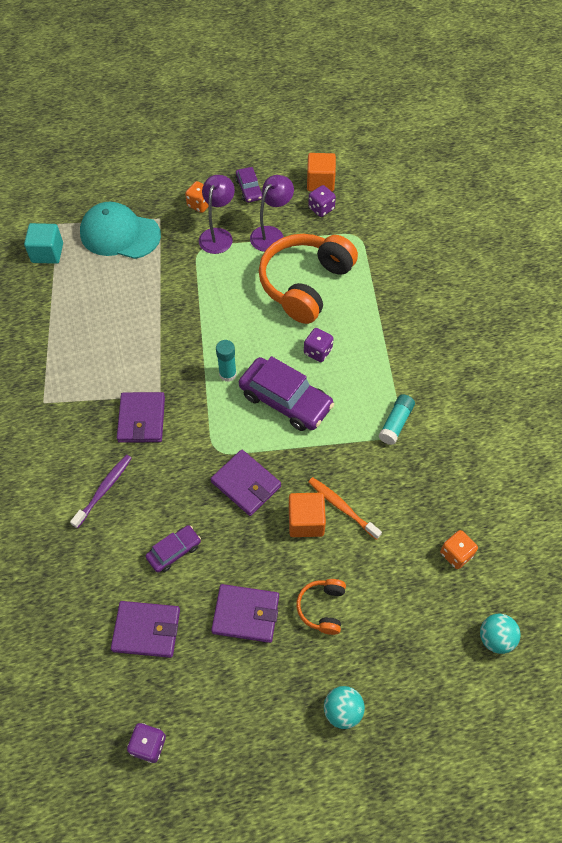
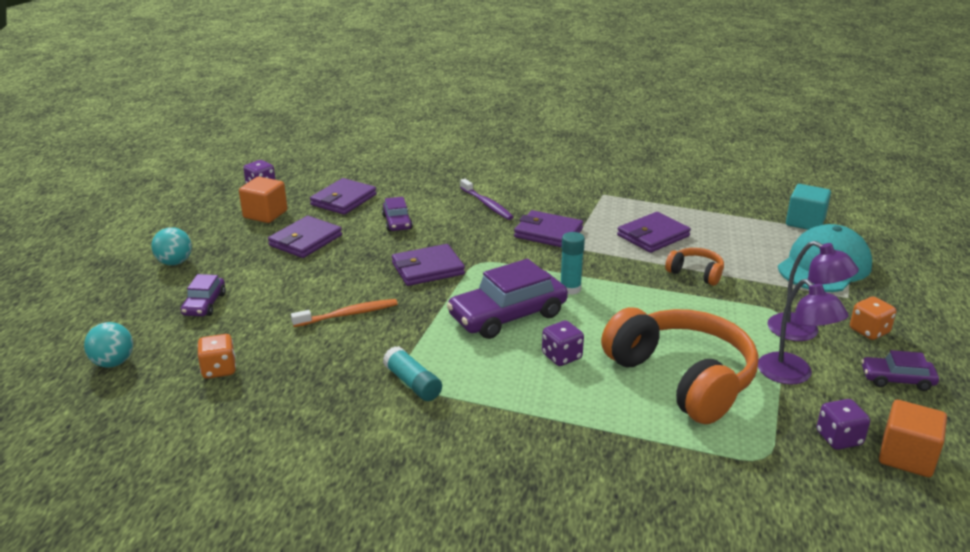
camera: 115 degrees right, 30 degrees down
orange cube [289,493,326,537] -> orange cube moved to [239,177,287,223]
orange headphones [297,579,346,635] -> orange headphones moved to [665,248,724,286]
none -> purple car [181,274,226,316]
none -> purple wallet [617,212,691,253]

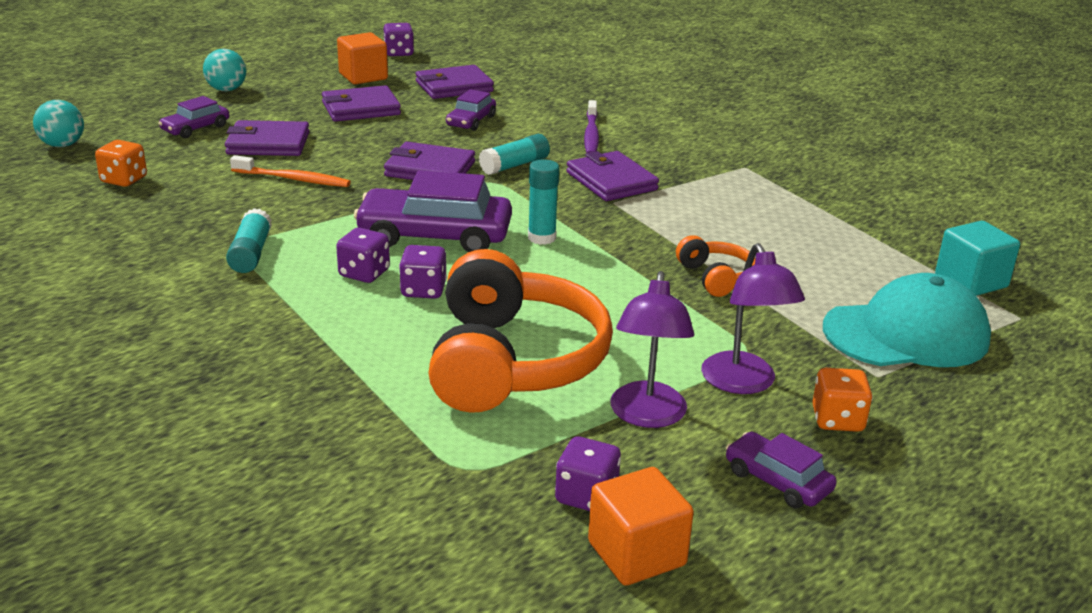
camera: 35 degrees right, 0 degrees up
purple wallet [617,212,691,253] -> purple wallet moved to [225,120,309,156]
none -> purple dice [336,228,390,283]
none -> turquoise glue stick [479,134,550,175]

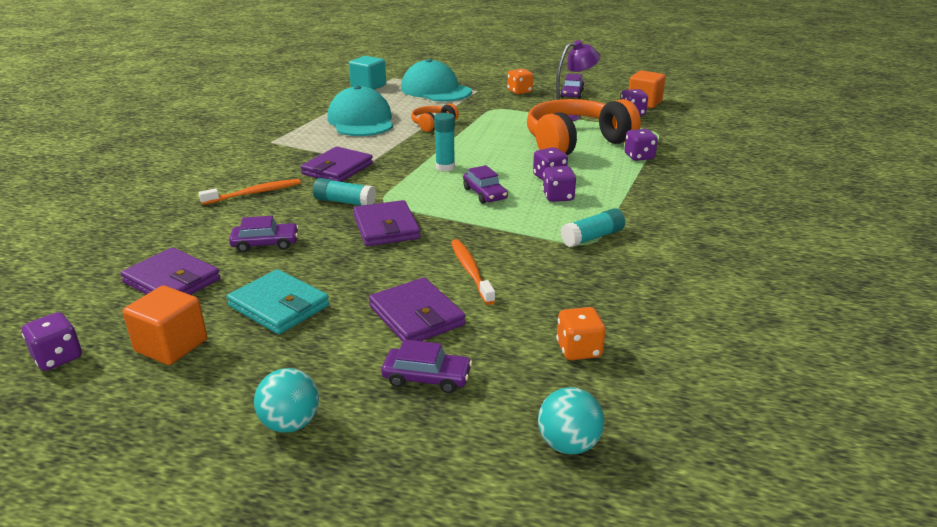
camera: 120 degrees left, 0 degrees up
purple wallet [322,85,401,122] -> turquoise wallet [227,269,329,334]
purple car [354,170,512,252] -> purple car [463,165,508,204], size x0.53
purple toothbrush [584,100,599,153] -> orange toothbrush [199,179,301,205]
purple lamp [701,243,805,394] -> none
none -> turquoise cap [327,85,393,136]
none -> purple dice [624,129,658,161]

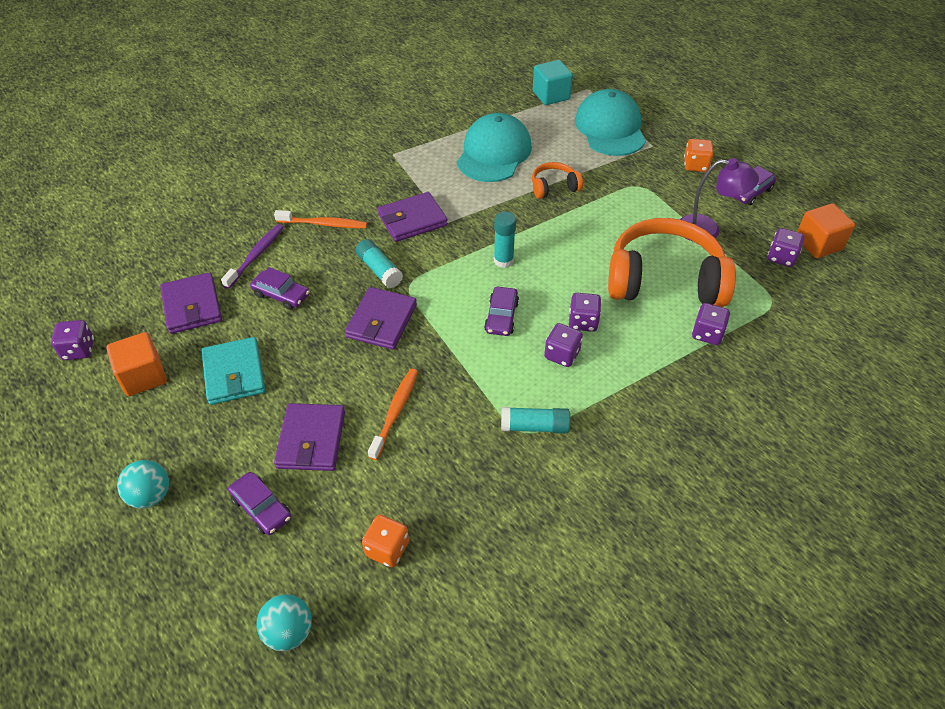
camera: 35 degrees right, 20 degrees up
none -> purple toothbrush [221,224,284,289]

